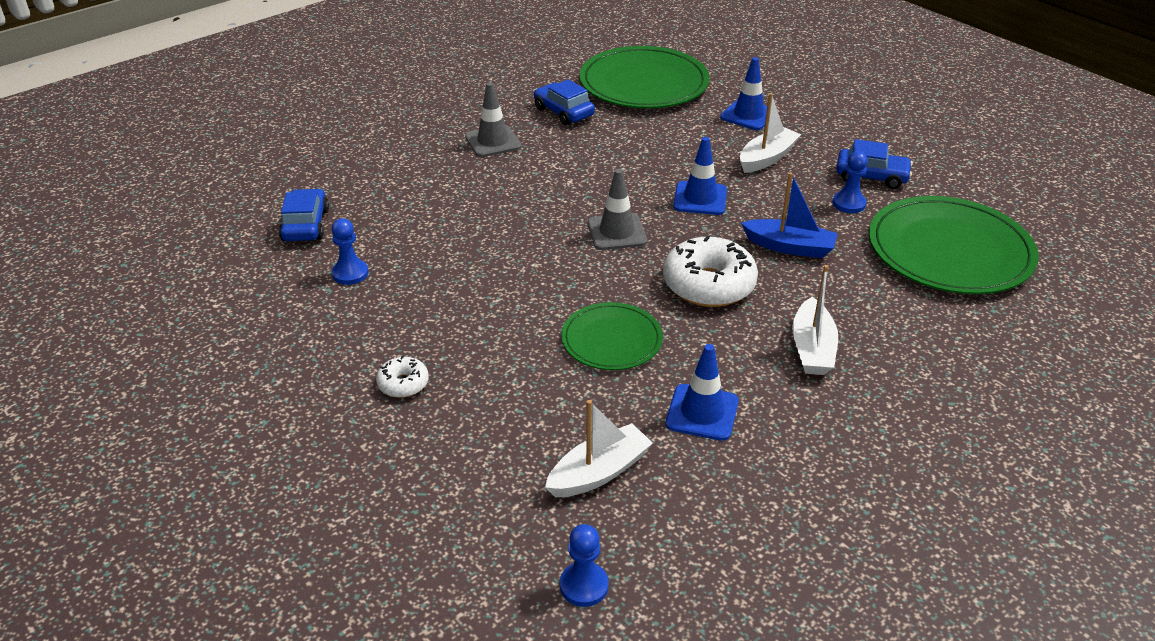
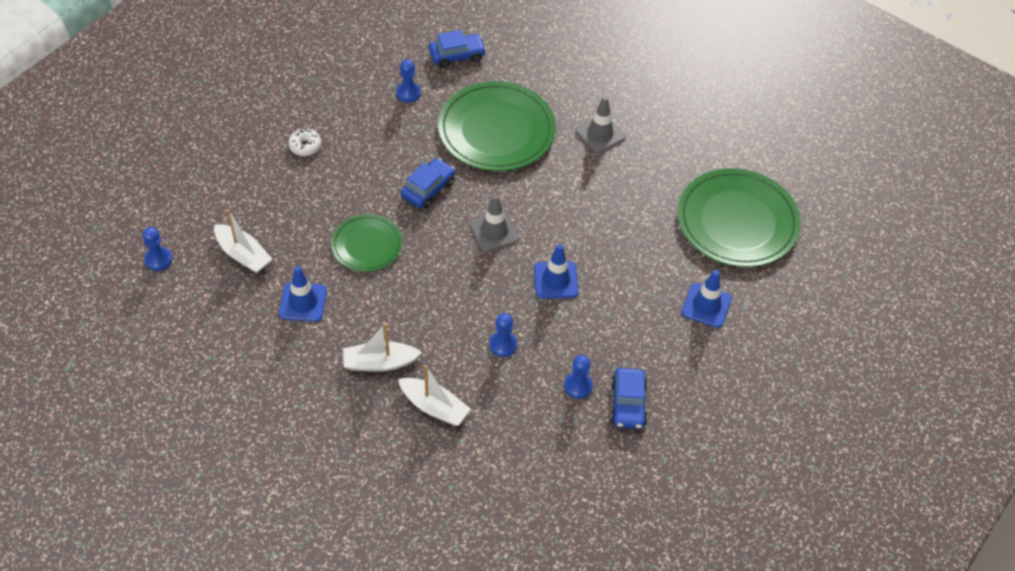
camera: 75 degrees right, 15 degrees up
blue car [534,79,595,126] -> blue car moved to [401,158,455,209]
white donut [663,236,758,307] -> none
white boat [740,93,801,173] -> white boat moved to [398,365,471,426]
blue boat [741,172,838,258] -> blue pawn [489,313,517,357]
green plate [869,196,1039,294] -> green plate moved to [438,81,556,171]

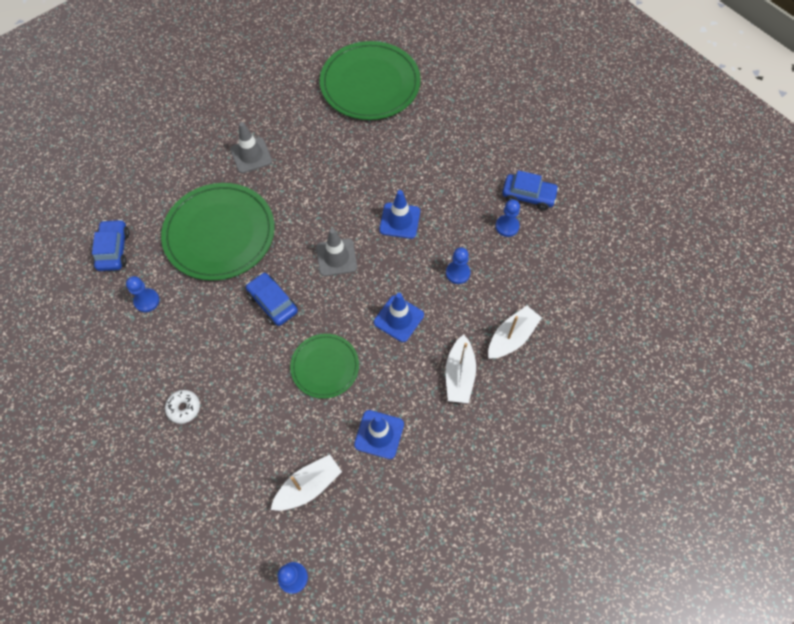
camera: 75 degrees left, 10 degrees up
blue traffic cone [681,270,732,328] -> blue traffic cone moved to [374,293,424,342]

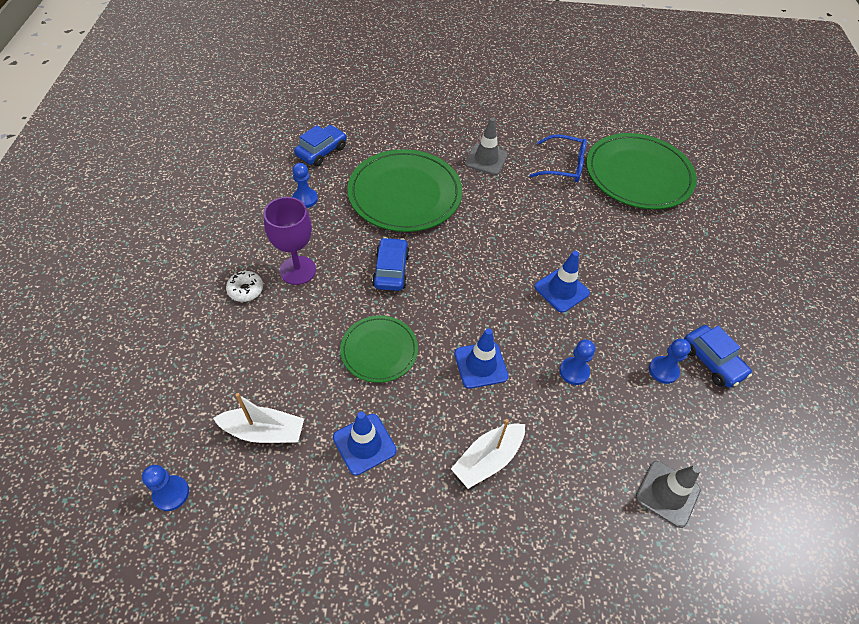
camera: 40 degrees right, 10 degrees down
grey traffic cone [316,229,357,276] -> grey traffic cone moved to [636,461,701,528]
white boat [488,306,542,359] -> none
none -> purple goblet [264,197,316,285]
none -> blue glasses [530,134,587,182]

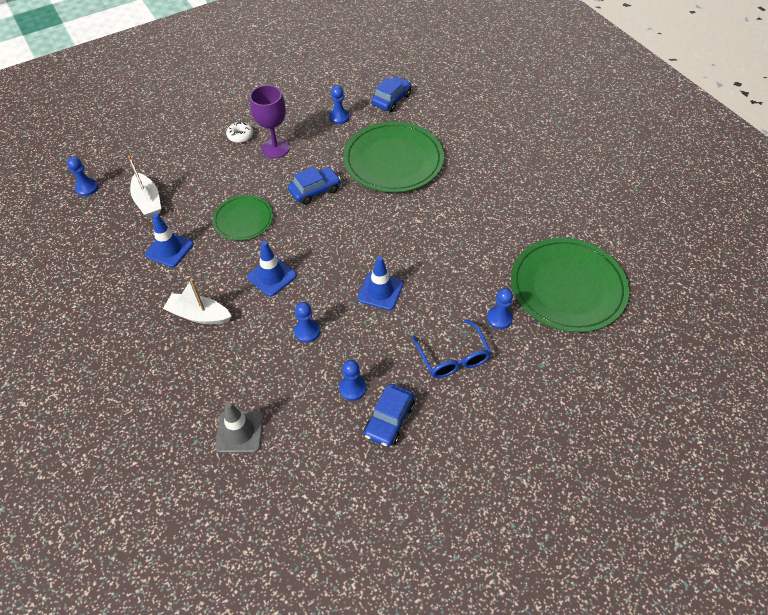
camera: 60 degrees right, 0 degrees up
blue car [294,125,346,166] -> blue car turned 60 degrees counterclockwise [371,77,411,112]
grey traffic cone [465,118,508,175] -> none
blue glasses [530,134,587,182] -> blue glasses moved to [412,319,491,378]
none -> blue pawn [487,288,513,329]

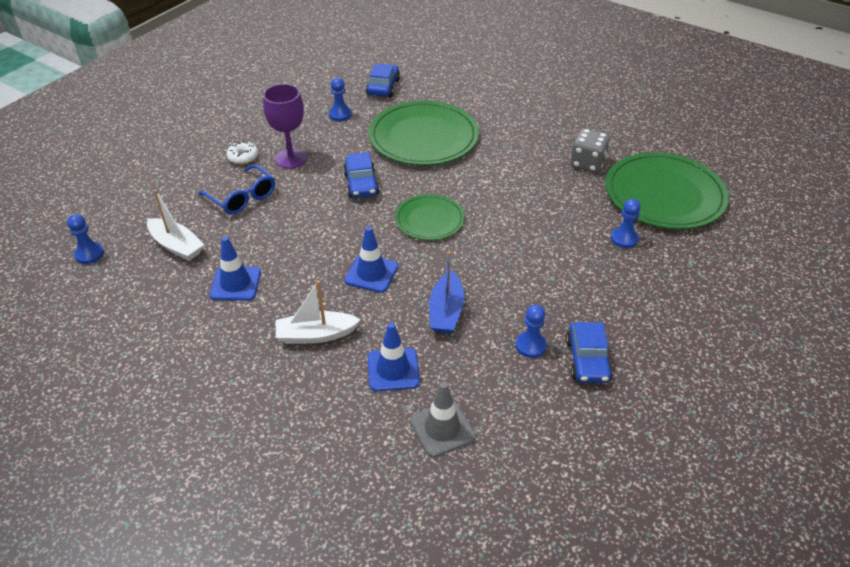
camera: 25 degrees left, 10 degrees down
green plate [213,195,273,241] -> green plate moved to [395,194,465,240]
blue car [288,167,341,205] -> blue car turned 135 degrees clockwise [343,152,380,198]
blue pawn [294,302,320,343] -> blue boat [429,251,464,334]
blue traffic cone [357,256,403,310] -> blue traffic cone moved to [367,322,420,392]
blue glasses [412,319,491,378] -> blue glasses moved to [198,165,275,215]
none -> grey dice [570,128,610,173]

